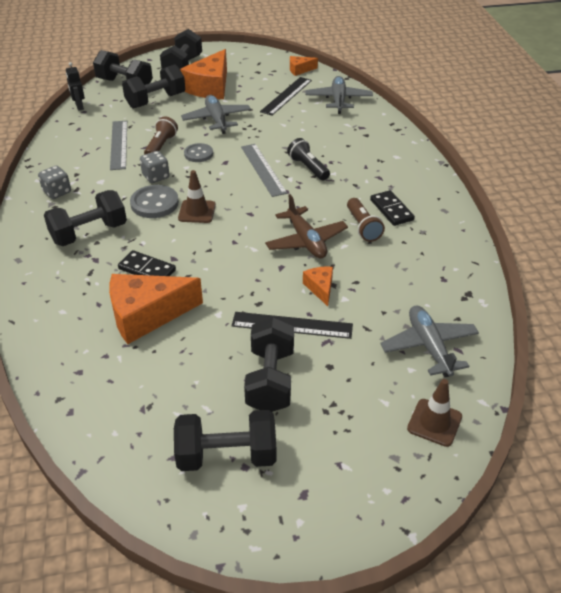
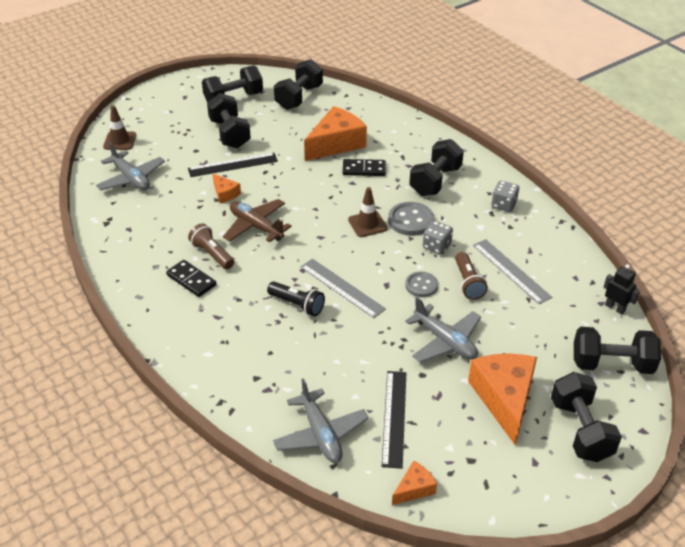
camera: 155 degrees right, 0 degrees up
black dumbbell [122,64,185,109] -> black dumbbell moved to [274,59,323,110]

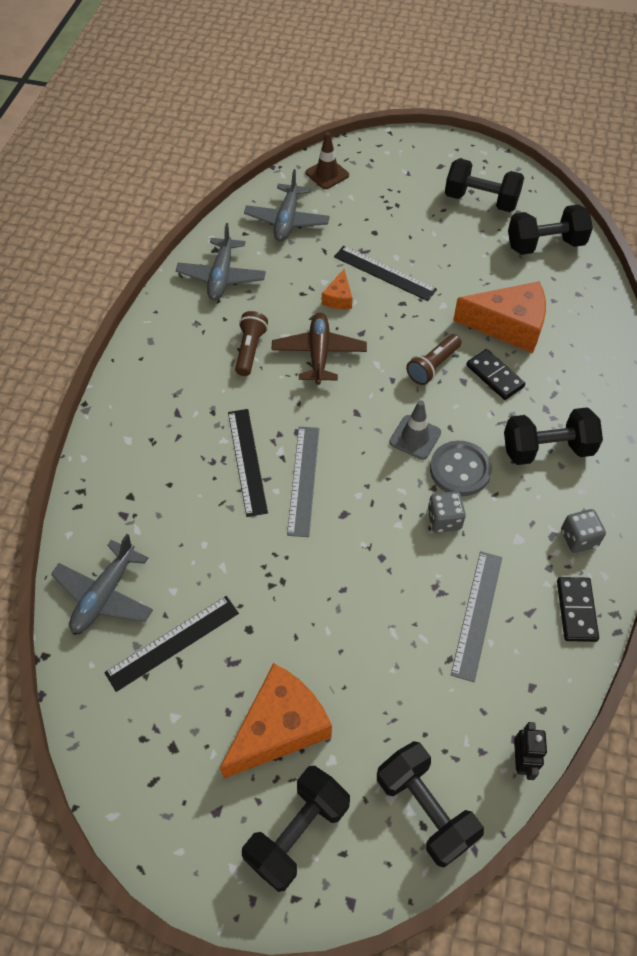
camera: 50 degrees right, 15 degrees up
black domino [166,260,216,297] -> black domino moved to [557,577,599,642]
black dumbbell [207,93,251,149] -> none
black flashlight [267,282,325,316] -> black ruler [228,409,268,517]
brown traffic cone [348,187,388,237] -> grey traffic cone [389,400,441,460]
orange cheese [392,461,437,505] -> none
grey button [405,271,438,297] -> none
grey plane [405,297,481,363] -> grey plane moved to [176,223,266,300]
brown flashlight [455,252,488,300] -> brown flashlight moved to [406,334,461,385]

